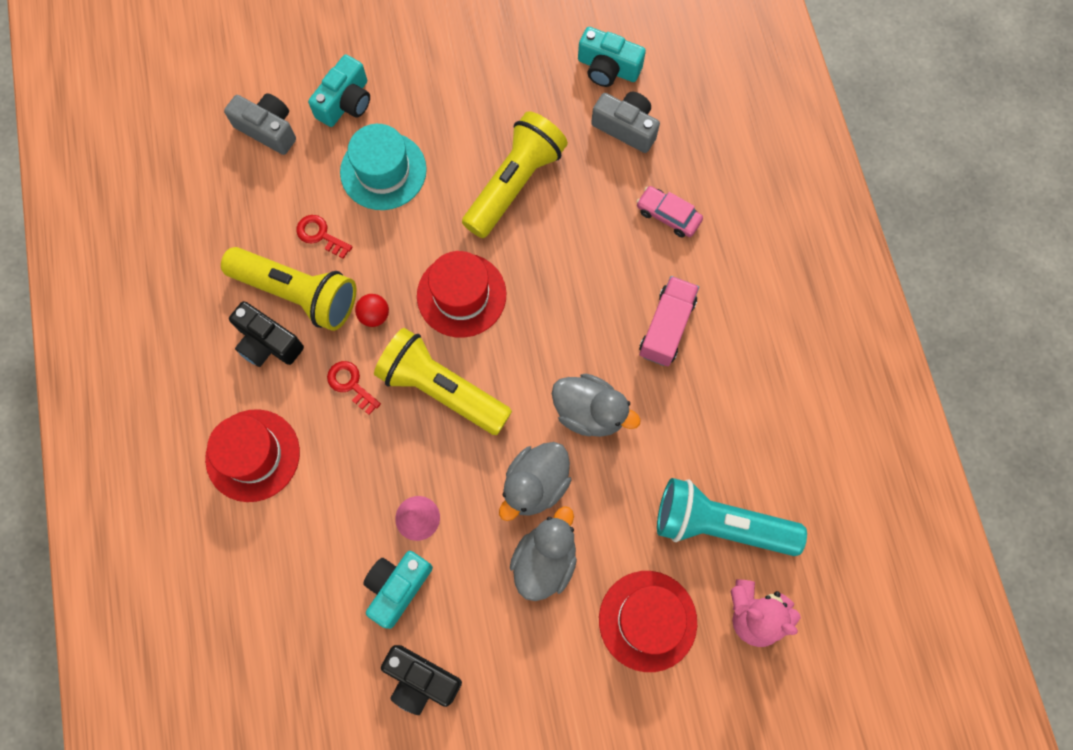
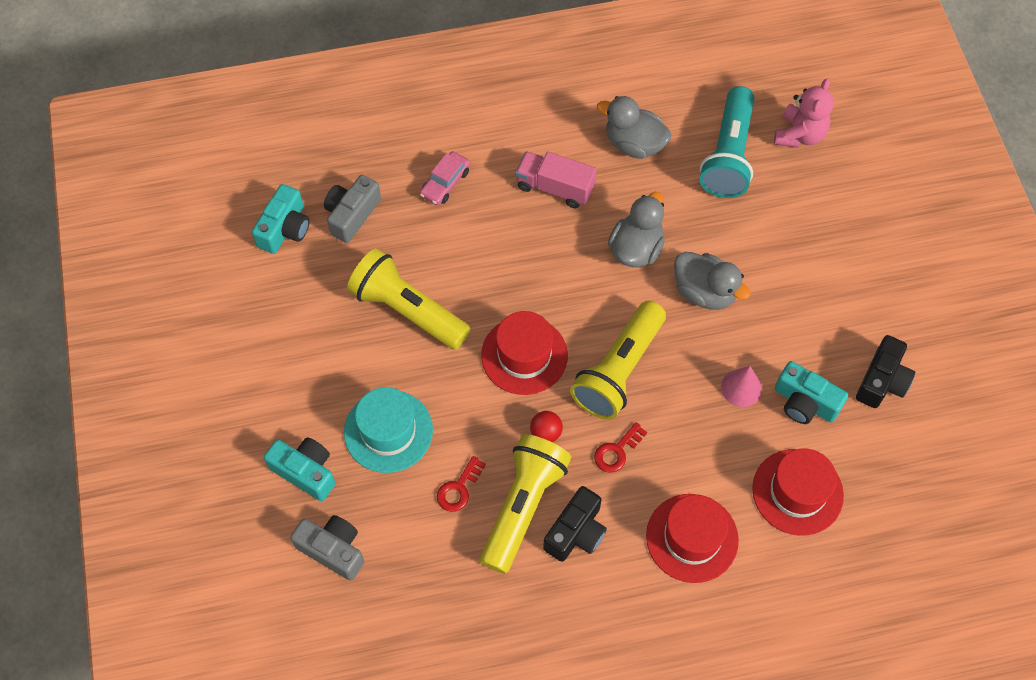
camera: 90 degrees left, 10 degrees down
grey camera [224,93,296,155] -> grey camera turned 90 degrees clockwise [290,515,364,581]
grey duck [510,506,577,601] -> grey duck moved to [597,96,671,159]
red hat [599,571,697,672] -> red hat moved to [752,449,844,536]

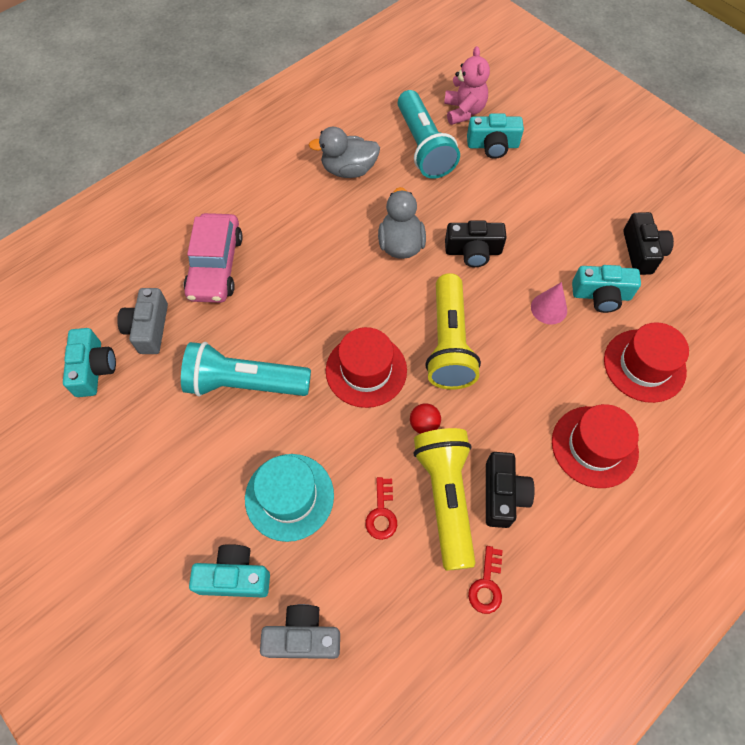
camera: 30 degrees left, 0 degrees up
yellow flashlight [347,248,471,350] -> turquoise flashlight [181,342,311,396]
pink car [420,151,470,205] -> pink car [184,213,243,303], size x1.79
pink truck [515,151,596,208] -> none
red key [594,422,647,473] -> red key moved to [468,546,503,614]
grey duck [674,252,751,310] -> black camera [445,220,507,267]
none -> turquoise camera [467,113,524,159]

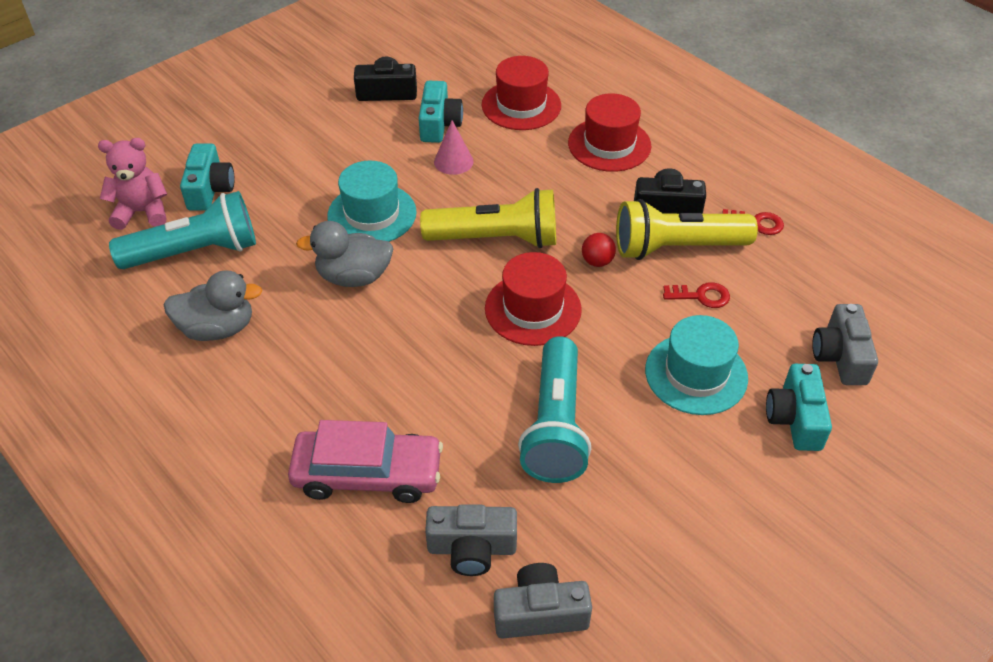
camera: 90 degrees left, 15 degrees down
turquoise camera [63,328,116,397] -> grey camera [494,563,592,638]
grey duck [309,127,380,178] -> grey duck turned 90 degrees counterclockwise [164,270,262,341]
black camera [445,220,507,267] -> turquoise hat [327,160,417,242]

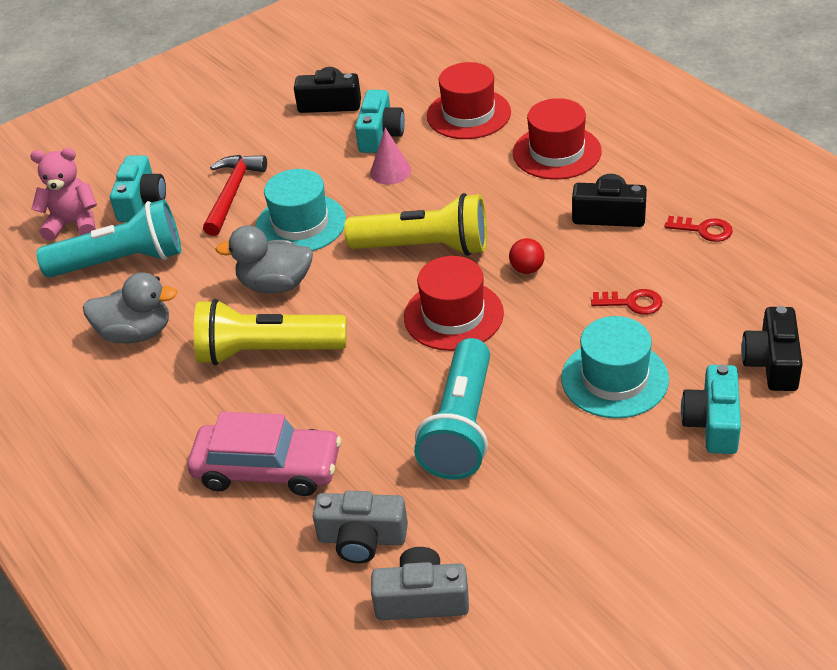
camera: 10 degrees right, 5 degrees down
yellow flashlight [616,199,758,260] -> yellow flashlight moved to [194,299,346,365]
grey camera [812,304,878,385] -> black camera [741,306,803,391]
none -> red hammer [203,155,267,236]

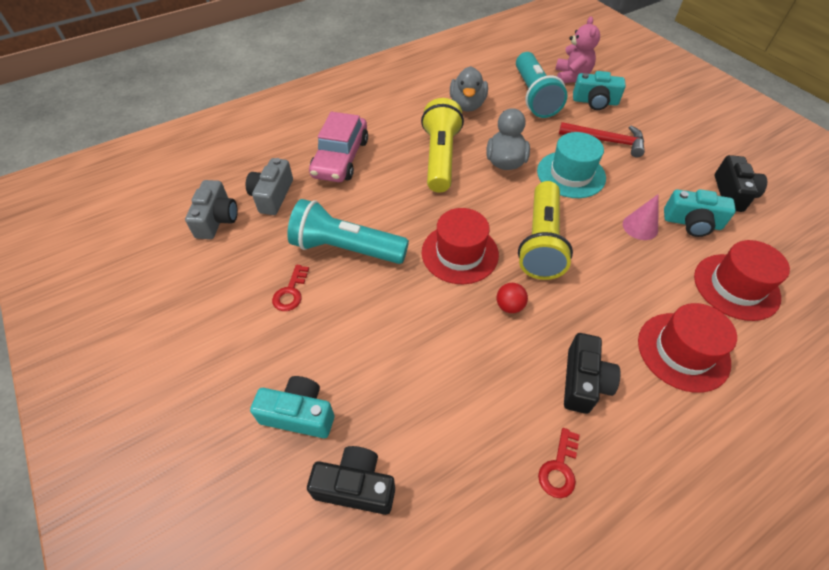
camera: 90 degrees right, 10 degrees up
turquoise hat [561,316,669,419] -> none
red key [591,289,662,315] -> red key moved to [272,265,309,311]

